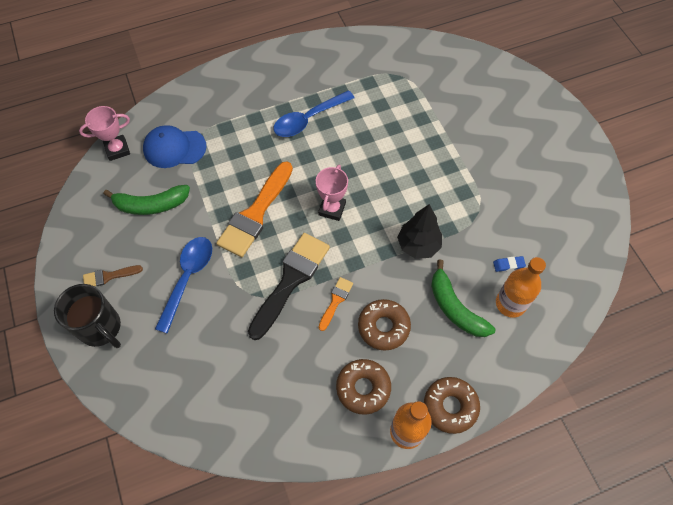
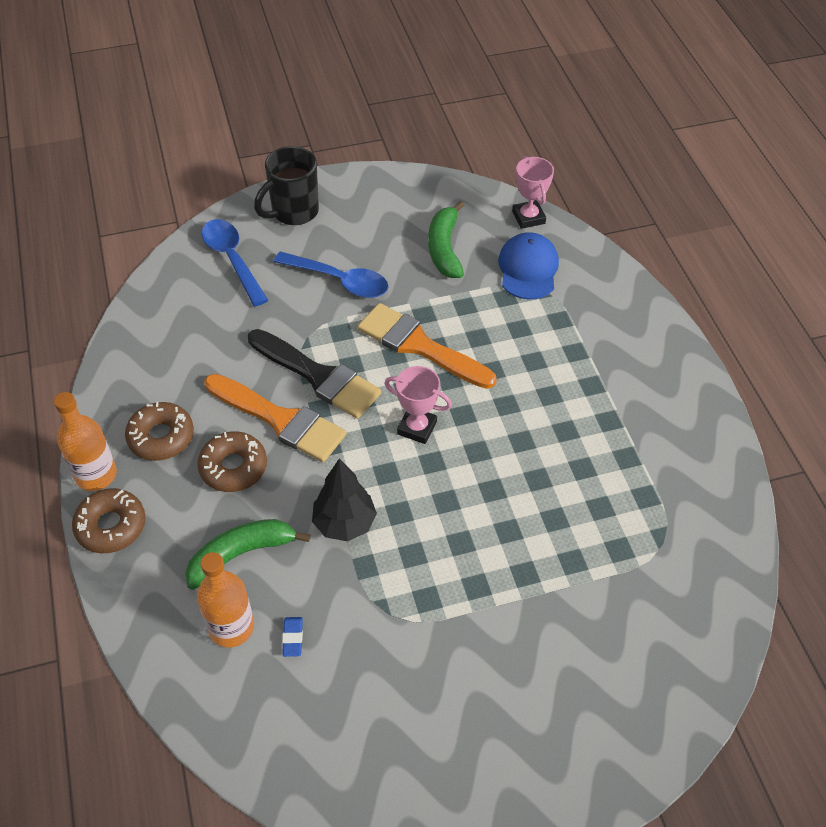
camera: 95 degrees right, 10 degrees down
brown brush [83,265,143,286] -> none
blue spoon [273,90,354,137] -> blue spoon moved to [202,219,268,306]
orange brush [319,277,353,331] -> orange brush [205,374,347,462], size x2.09

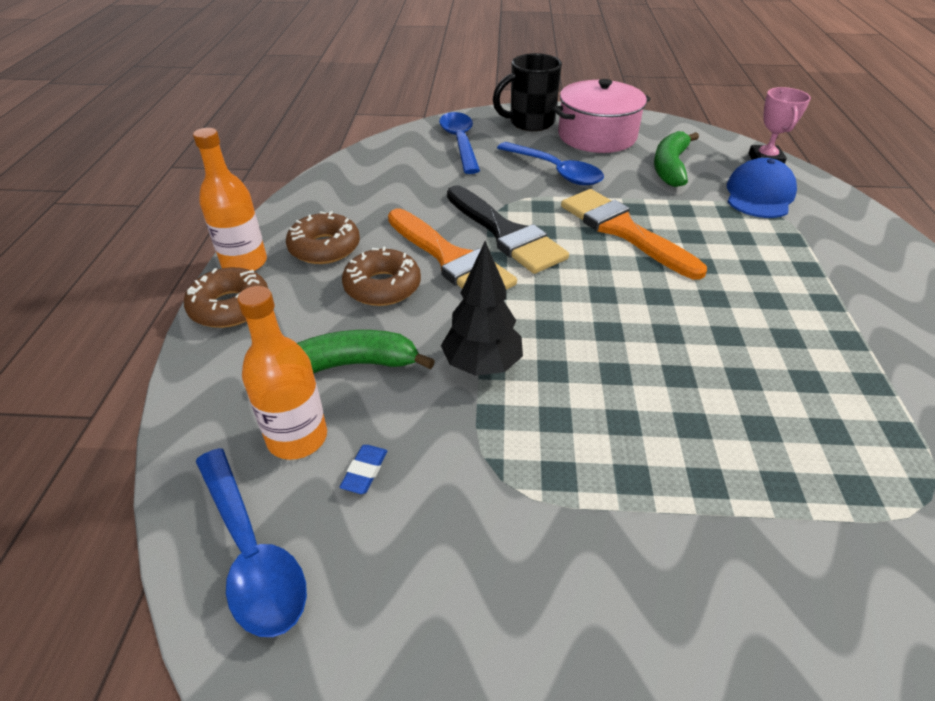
camera: 20 degrees right, 10 degrees down
pink trophy [384,366,452,444] -> none
none -> blue spoon [195,448,307,637]
none -> pink pot [552,79,651,153]

